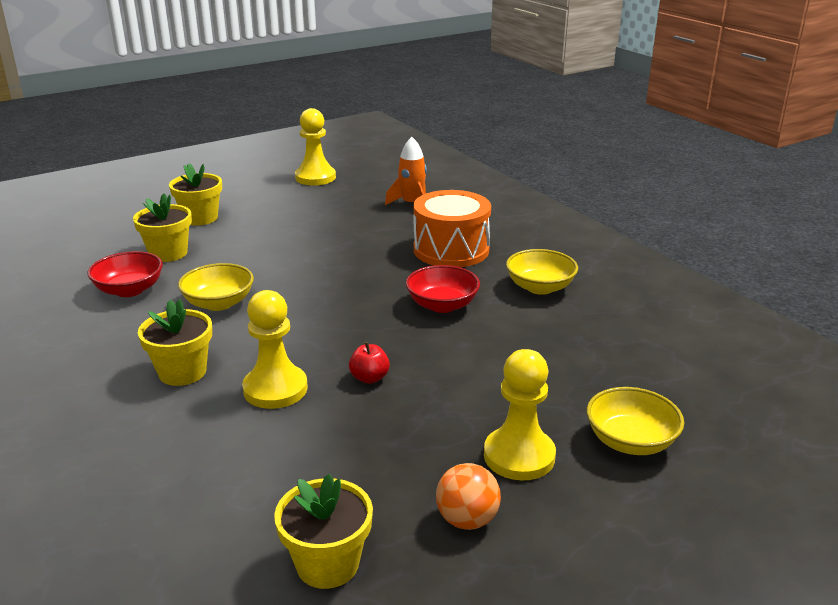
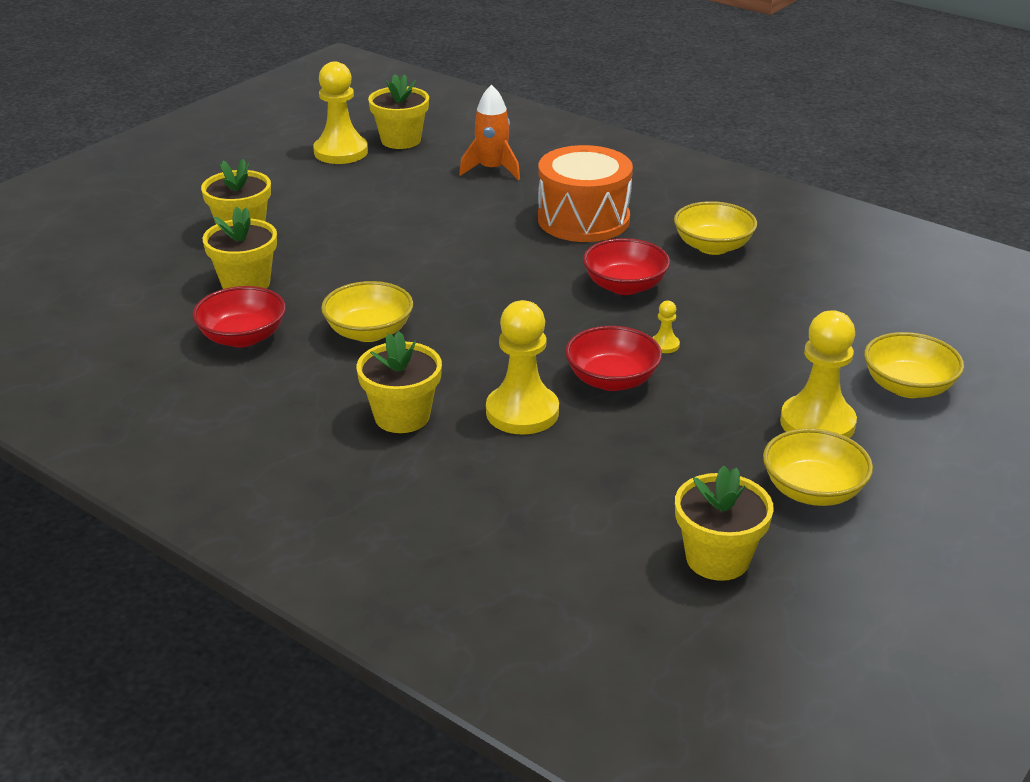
camera: 20 degrees left, 5 degrees up
red apple [349,342,390,384] -> red bowl [565,326,662,391]
orange ball [436,463,501,530] -> yellow bowl [763,428,873,506]
none -> yellow flower pot [368,74,429,149]
none -> yellow pawn [652,301,680,353]

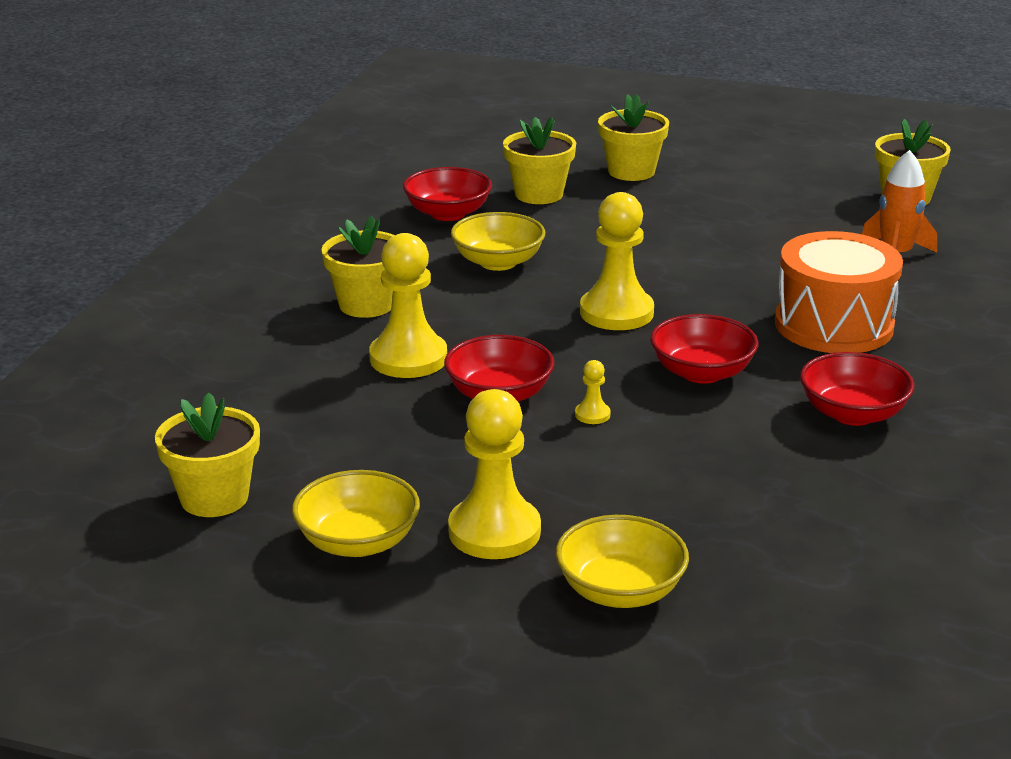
camera: 70 degrees right, 5 degrees down
yellow pawn [313,61,368,164] -> yellow pawn moved to [580,192,654,330]
yellow bowl [674,201,757,255] -> red bowl [800,352,915,426]

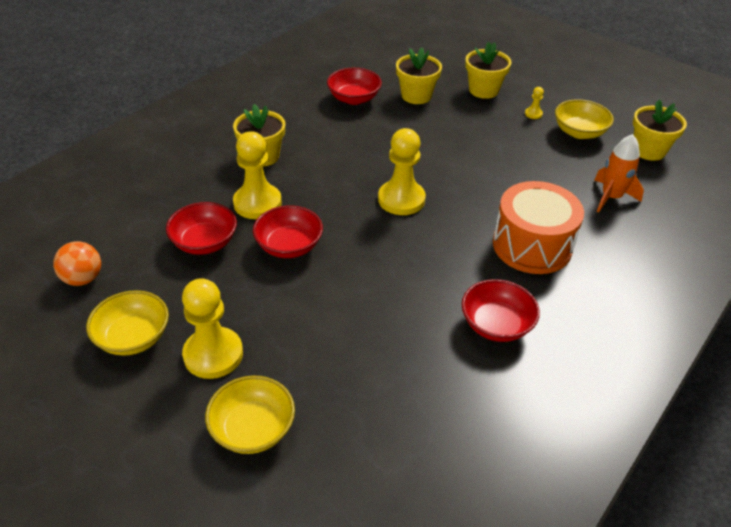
camera: 20 degrees right, 15 degrees up
yellow flower pot [155,393,260,517] -> orange ball [53,241,101,286]
yellow bowl [451,212,545,271] -> yellow bowl moved to [555,99,614,139]
yellow pawn [575,360,611,424] -> yellow pawn moved to [525,87,544,119]
red bowl [650,314,758,384] -> red bowl moved to [166,202,237,255]

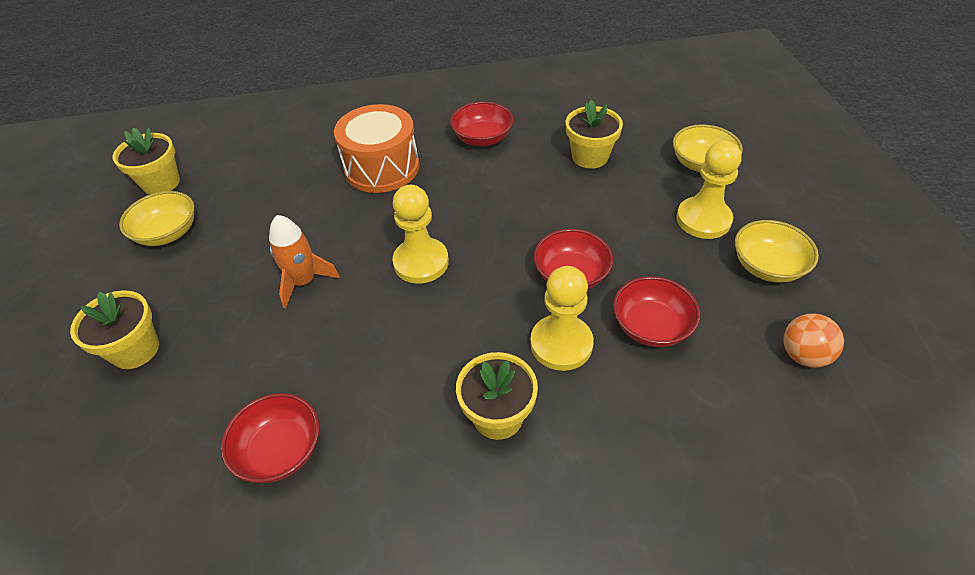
camera: 135 degrees left, 5 degrees up
yellow flower pot [396,48,442,104] -> yellow flower pot moved to [566,100,623,169]
yellow pawn [525,87,544,119] -> none
orange rocket [594,134,644,212] -> orange rocket moved to [269,215,340,309]

